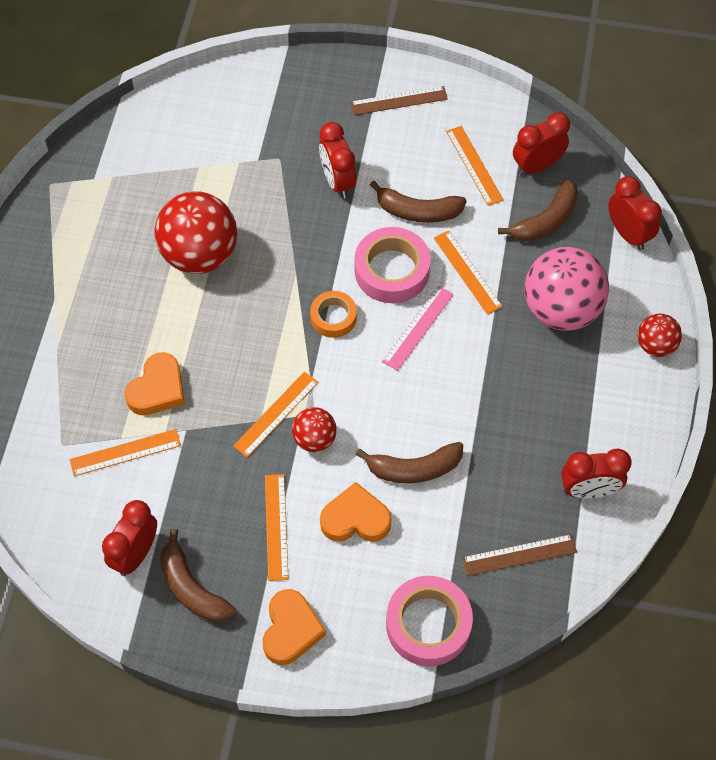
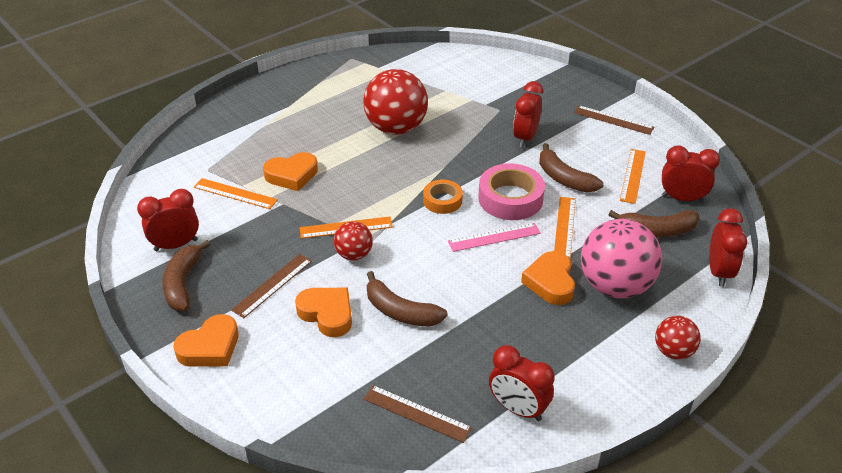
camera: 40 degrees right, 20 degrees down
orange ruler [265,474,288,581] -> brown ruler [231,254,312,318]
pink tape [386,576,473,666] -> none
none -> orange heart [521,251,575,305]

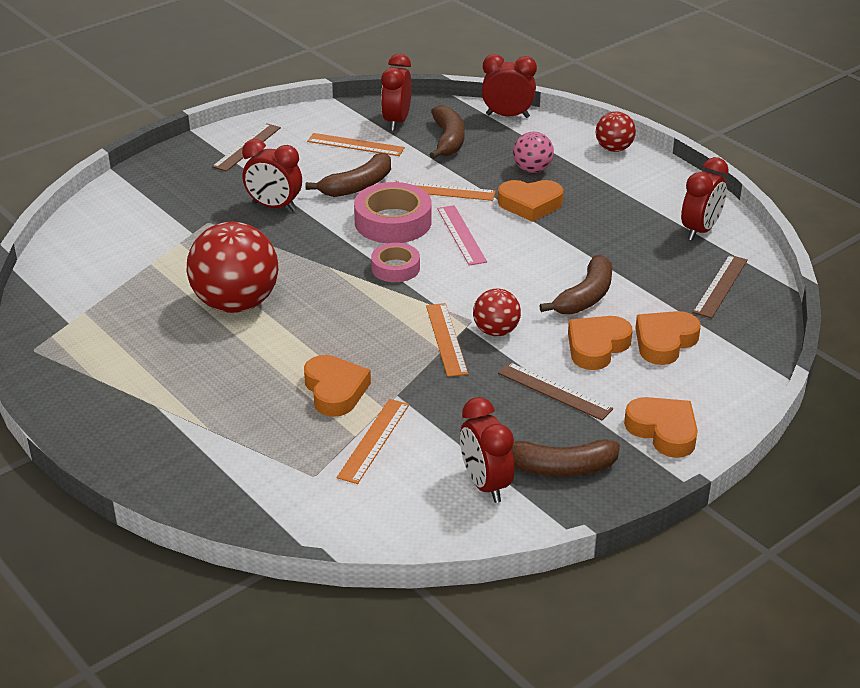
camera: 90 degrees left, 5 degrees down
orange tape [423,180,463,214] -> pink tape [371,243,420,282]
pink ball [581,219,662,299] -> pink ball [513,132,554,173], size x0.52
none -> orange heart [636,311,701,365]

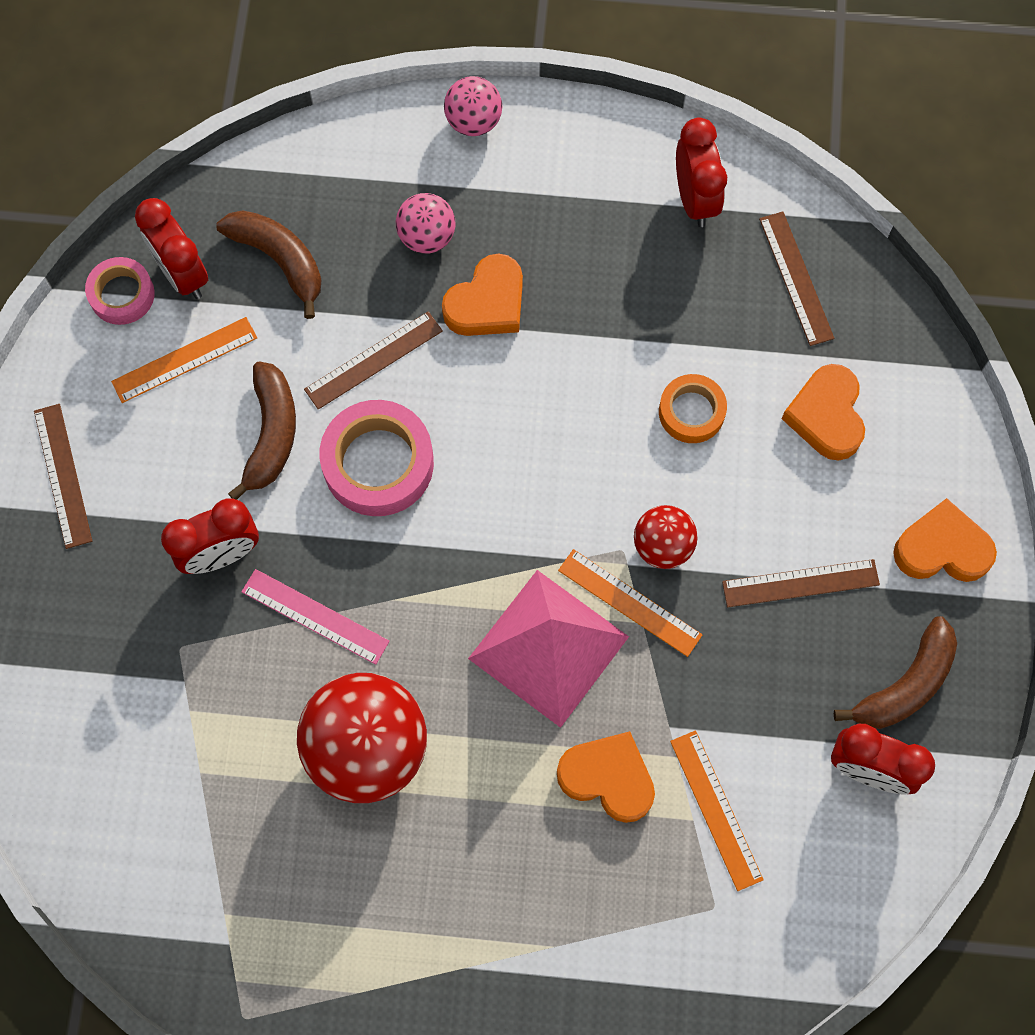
camera: 45 degrees left, 35 degrees up
pink tape [371,243,420,282] -> pink tape moved to [85,257,155,325]
orange ruler [395,181,496,201] -> brown ruler [304,311,443,410]
pink ruler [437,205,487,266] -> pink ruler moved to [241,569,390,665]
red clock [482,54,537,118] -> none
brown banana [539,255,612,314] -> orange tape [659,374,727,443]
orange heart [568,316,632,370] -> none
red ball [596,111,636,152] -> pink ball [444,76,502,136]
none -> pink pyramid [468,570,629,728]

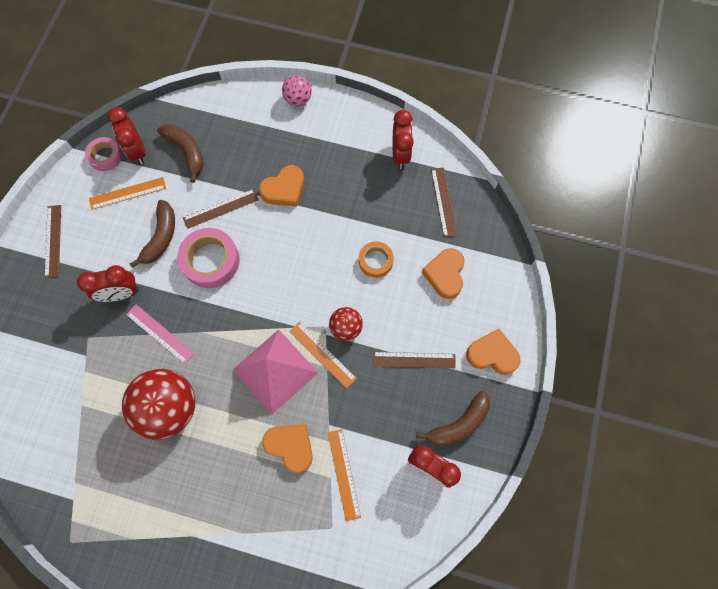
camera: 10 degrees right, 0 degrees up
pink ball [396,193,456,254] -> none

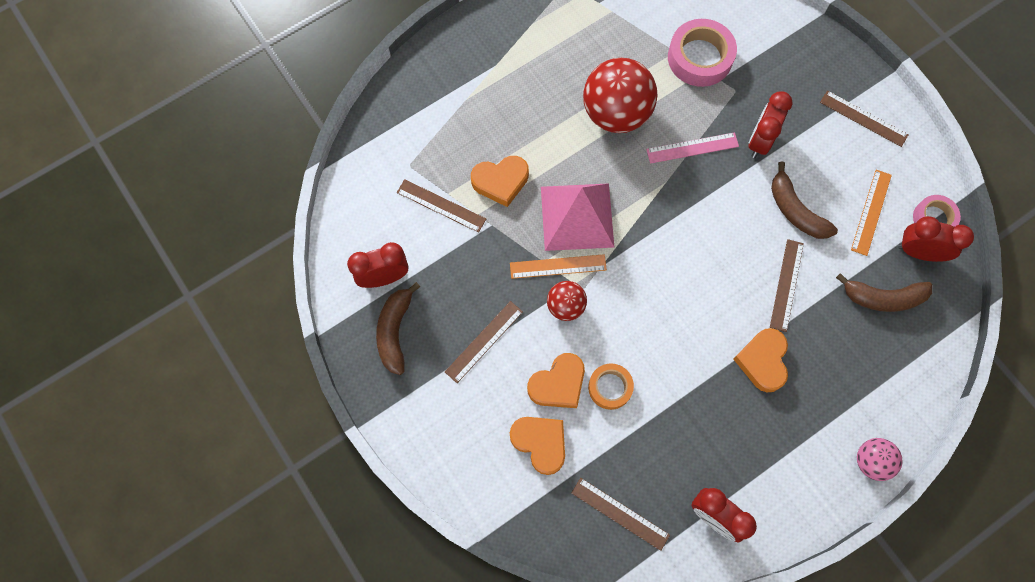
camera: 130 degrees right, 0 degrees up
pink tape [177,228,240,288] -> pink tape moved to [668,19,737,87]
orange ruler [328,429,361,521] -> brown ruler [397,179,486,233]
orange heart [466,329,520,375] -> orange heart moved to [527,353,585,408]

